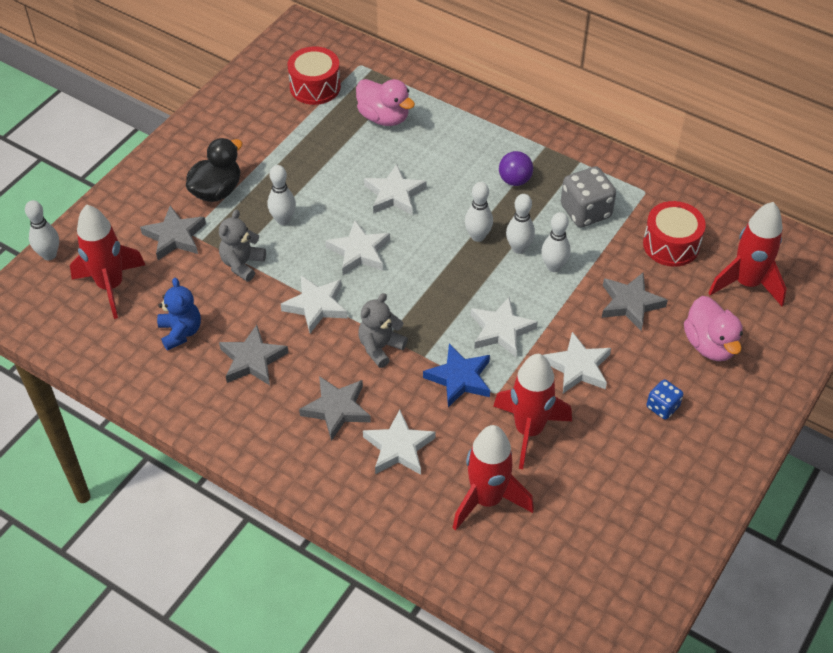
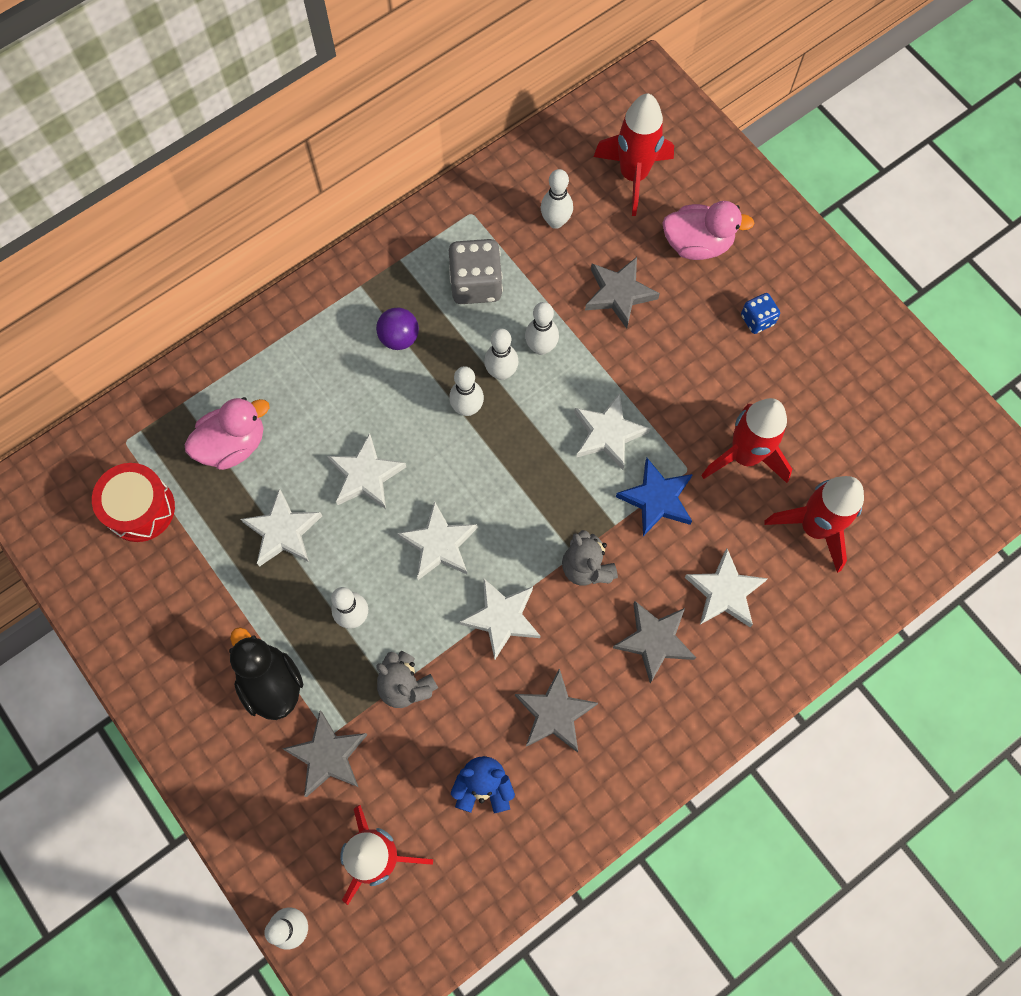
camera: 70 degrees left, 20 degrees up
white star [543,332,611,393] -> white star moved to [241,488,322,567]
red drum [643,201,706,267] -> white bowling pin [541,169,573,229]

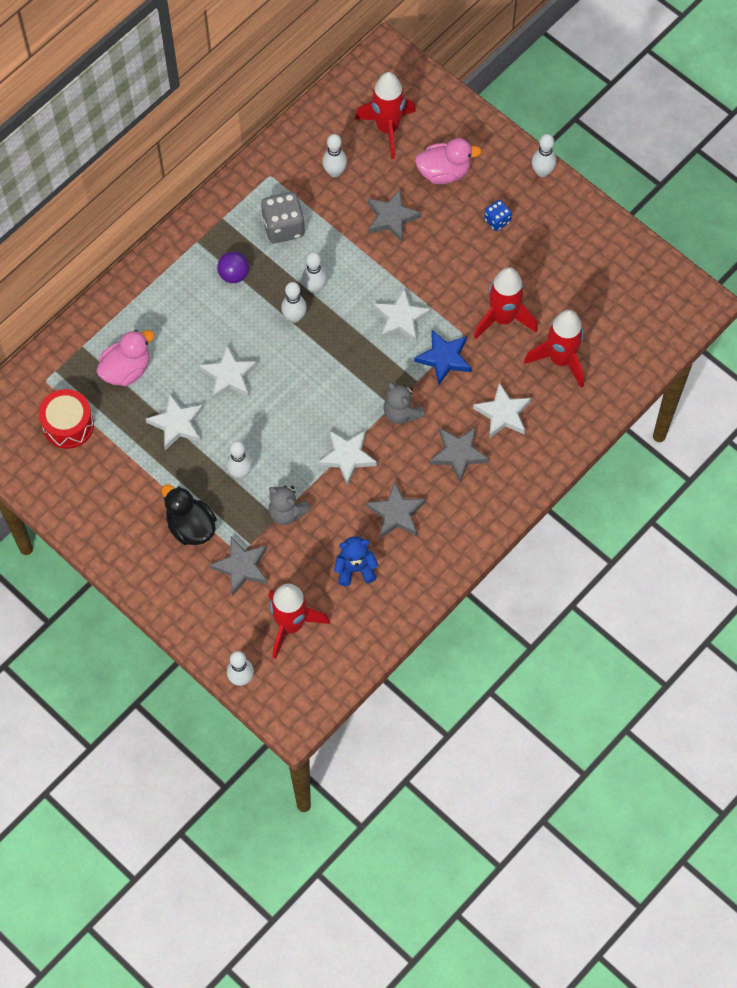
camera: 10 degrees left, 5 degrees down
white star [397,501,478,580] -> none
white bowling pin [525,302,559,355] -> white bowling pin moved to [532,134,556,177]

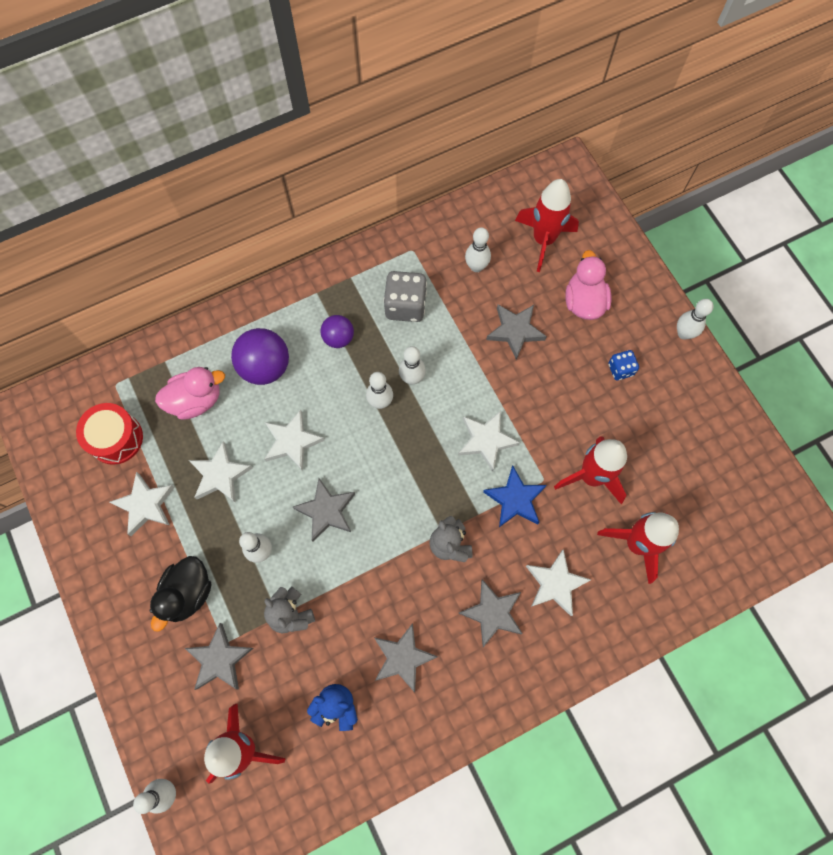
camera: 20 degrees right, 5 degrees up
black duck [161,484,217,545] -> black duck turned 135 degrees counterclockwise [150,556,211,632]
white star [318,430,377,486] -> white star moved to [110,472,175,536]
pink duck [415,138,482,184] -> pink duck turned 105 degrees counterclockwise [566,250,612,320]
none -> purple ball [231,328,289,385]
none -> grey star [293,478,355,541]

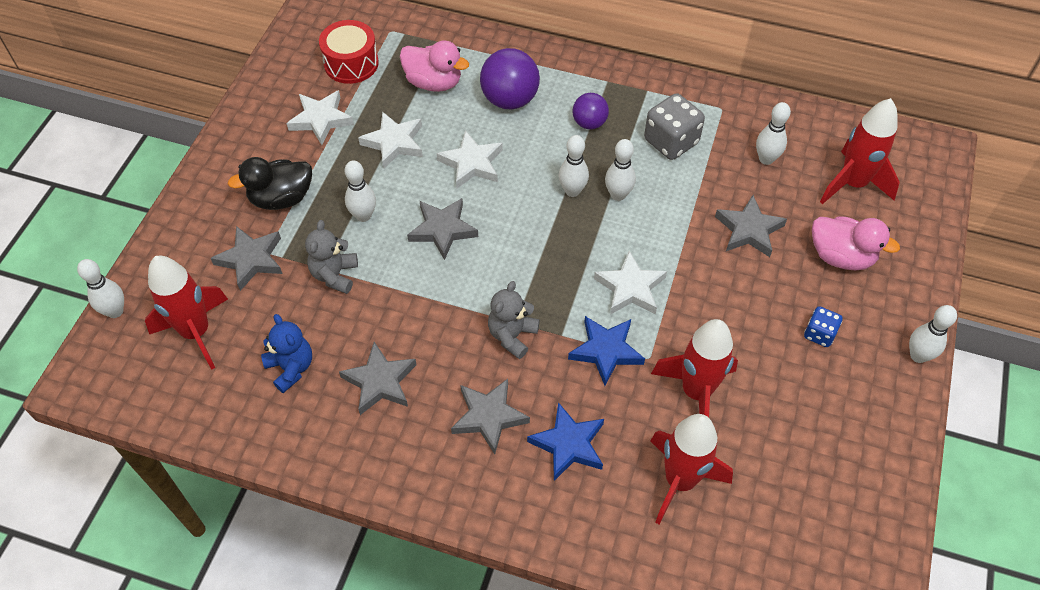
camera: 45 degrees right, 15 degrees down
white star [526,549,591,616] -> blue star [527,402,604,481]
pink duck [566,250,612,320] -> pink duck turned 75 degrees clockwise [812,216,900,270]

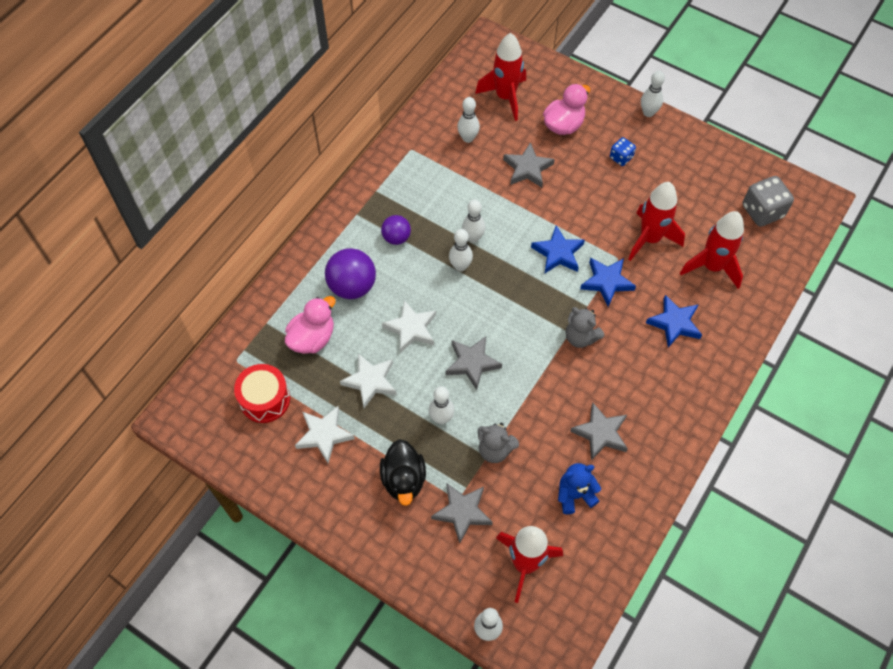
camera: 75 degrees left, 5 degrees up
grey star [451,379,530,454] -> none
white star [594,251,667,315] -> blue star [531,226,585,273]
grey dice [644,93,705,160] -> grey dice moved to [743,176,794,227]

